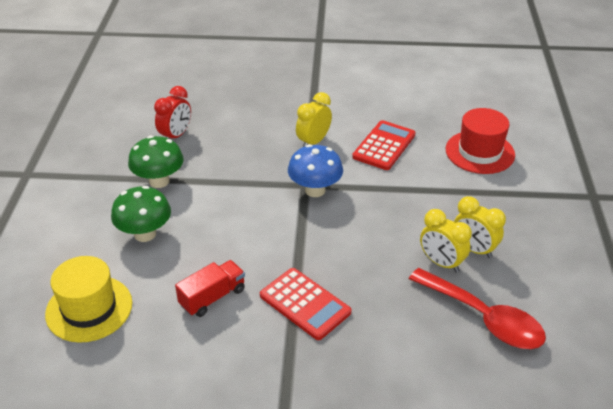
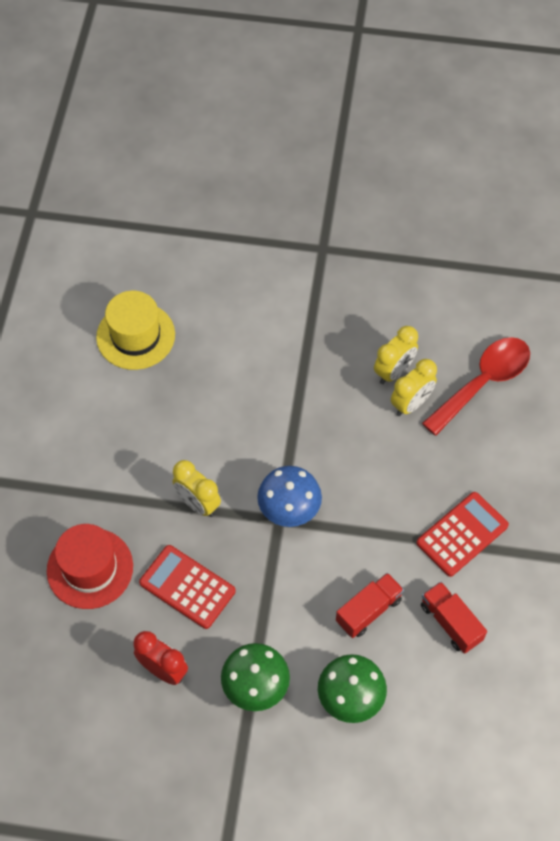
camera: 85 degrees left, 20 degrees up
yellow hat [45,256,132,343] -> yellow hat moved to [96,291,175,370]
red calculator [352,120,416,170] -> red calculator moved to [139,545,236,629]
red hat [446,108,515,174] -> red hat moved to [47,524,133,609]
none -> red truck [336,573,404,638]

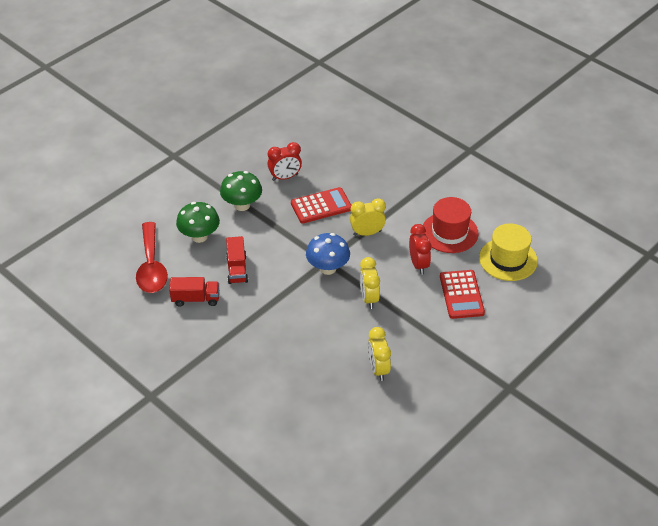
camera: 125 degrees right, 15 degrees down
red hat [47,524,133,609] -> red hat moved to [423,197,479,253]
yellow clock [391,359,437,416] -> yellow clock moved to [359,257,380,309]
red calculator [417,492,509,577] -> red calculator moved to [440,270,485,319]
red spoon [422,337,530,436] -> red spoon moved to [136,222,168,293]
none -> red clock [409,224,431,274]

